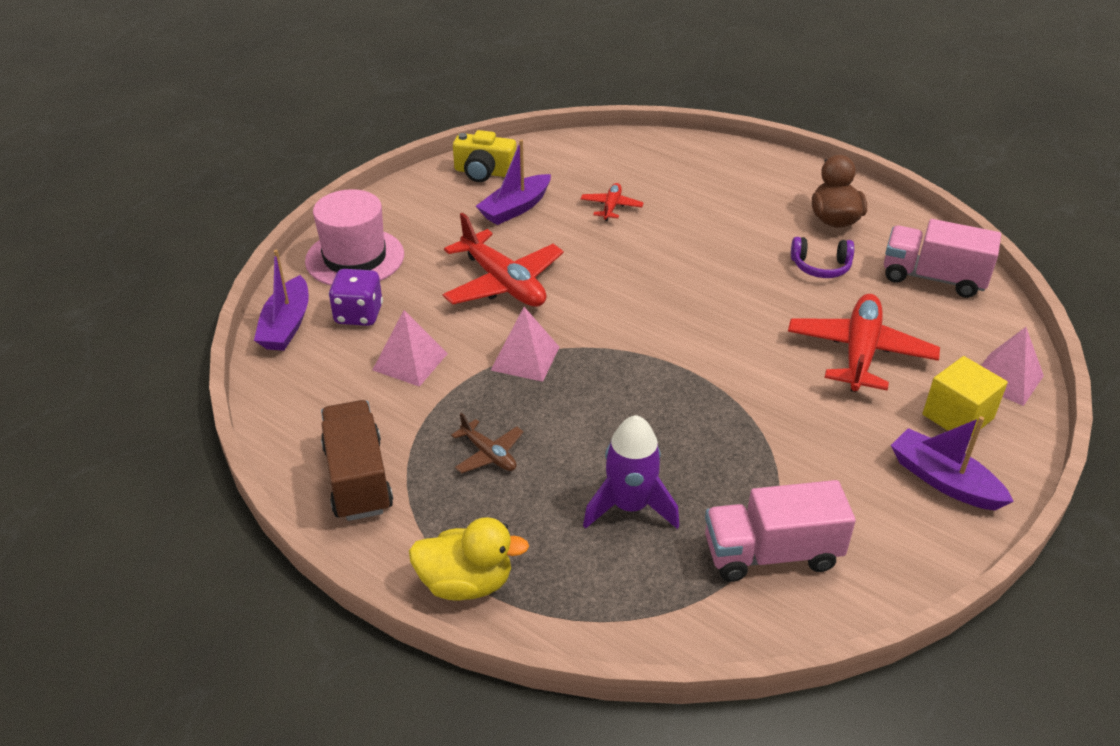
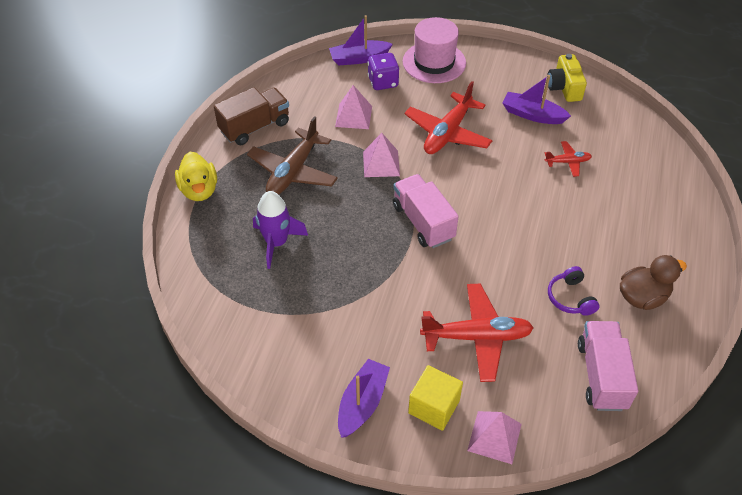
camera: 70 degrees right, 10 degrees up
brown plane [451,413,524,474] -> brown plane [247,116,338,195], size x1.99
pink truck [705,480,856,582] -> pink truck moved to [393,174,459,248]

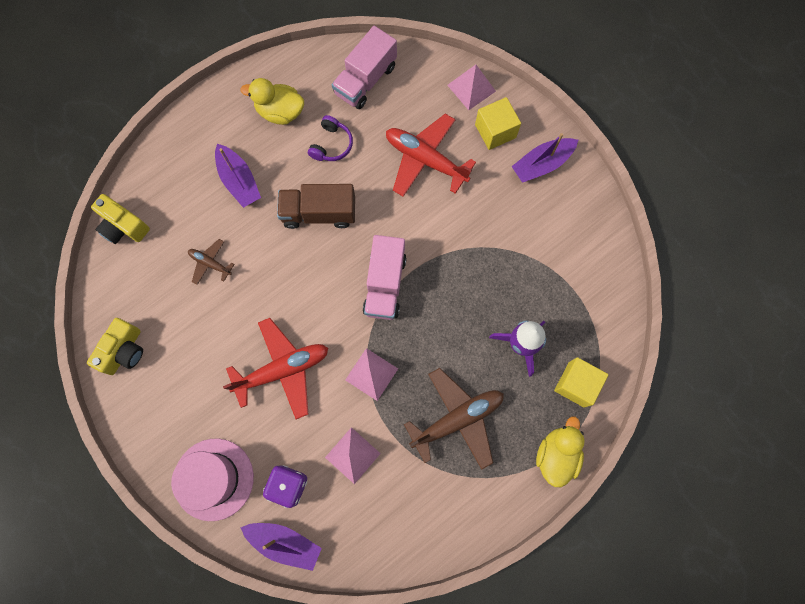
camera: 145 degrees left, 25 degrees up
brown truck [214,87,289,145] -> brown truck moved to [277,184,355,229]
purple boat [502,75,571,124] -> purple boat moved to [215,144,261,208]
red plane [545,141,592,177] -> brown plane [188,239,235,285]
brown duck [620,255,687,310] -> yellow duck [240,78,304,125]
none -> yellow camera [91,194,150,244]
none -> yellow cube [554,357,609,408]

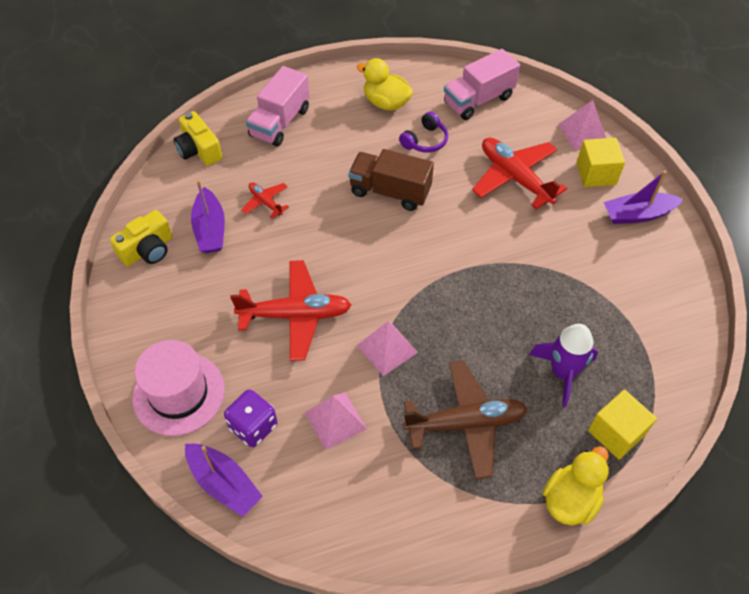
camera: 20 degrees right, 20 degrees down
brown plane [188,239,235,285] -> red plane [241,182,289,218]
purple boat [215,144,261,208] -> purple boat moved to [191,180,225,253]
pink truck [363,235,407,320] -> pink truck moved to [246,66,310,147]

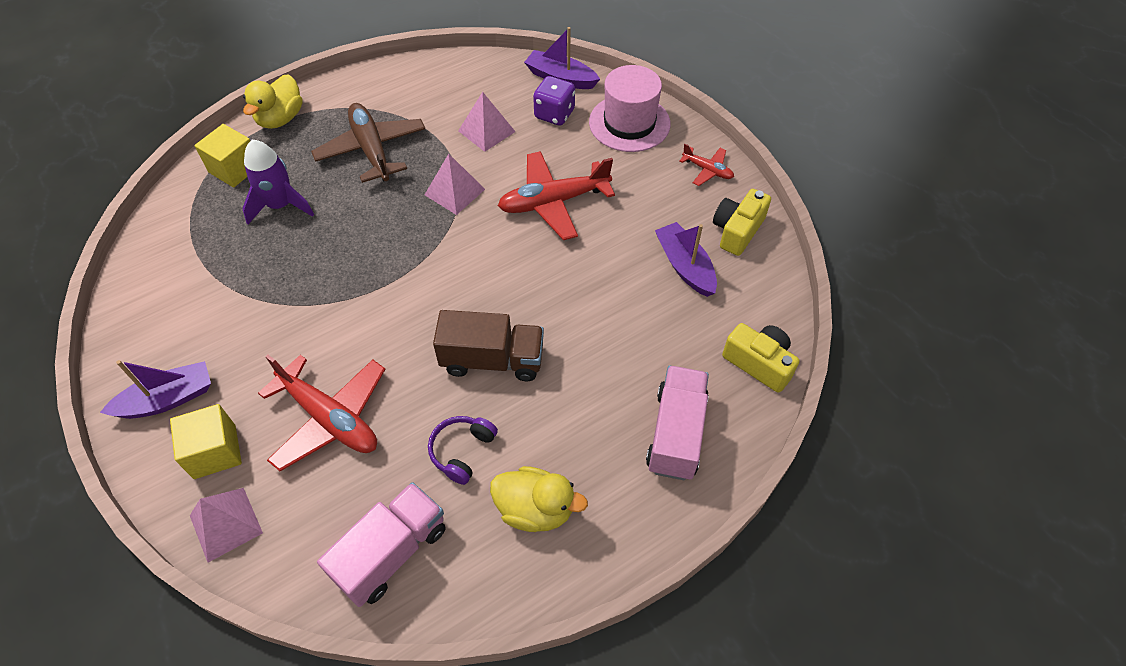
camera: 165 degrees right, 0 degrees up
red plane [241,182,289,218] -> red plane moved to [679,144,734,186]
brown plane [403,361,528,480] -> brown plane turned 90 degrees clockwise [311,103,425,183]

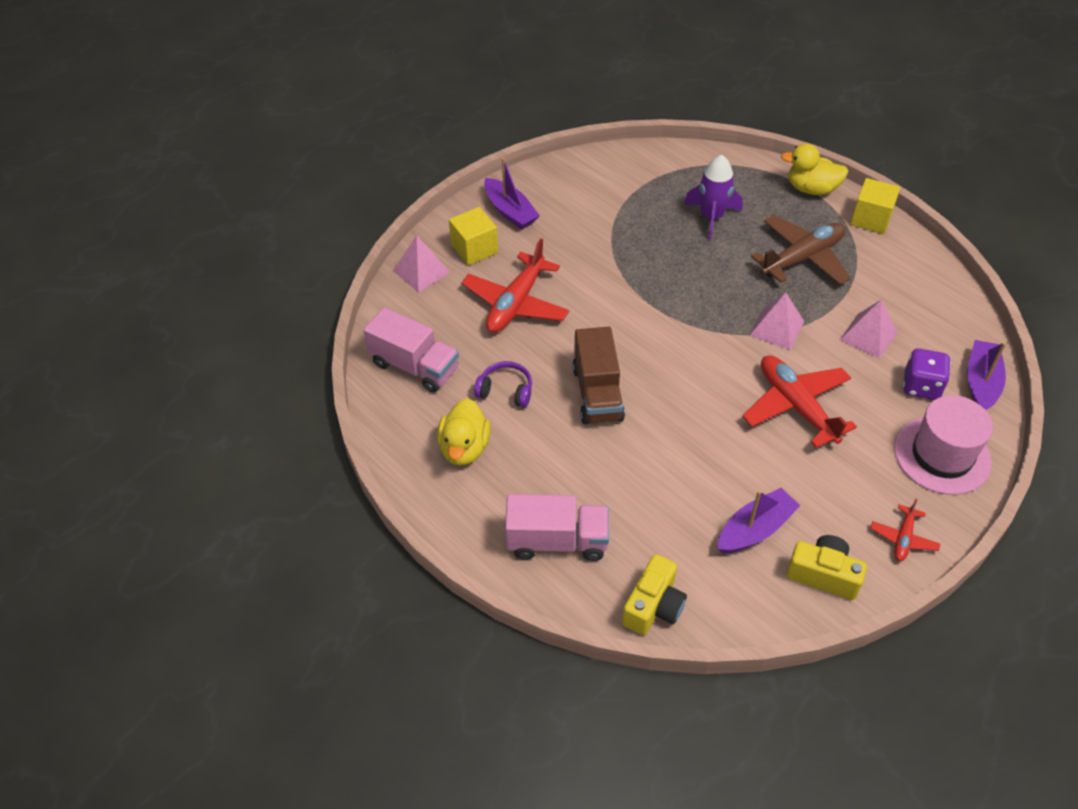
camera: 80 degrees right, 5 degrees down
yellow cube [195,124,250,187] -> yellow cube moved to [850,178,900,234]

